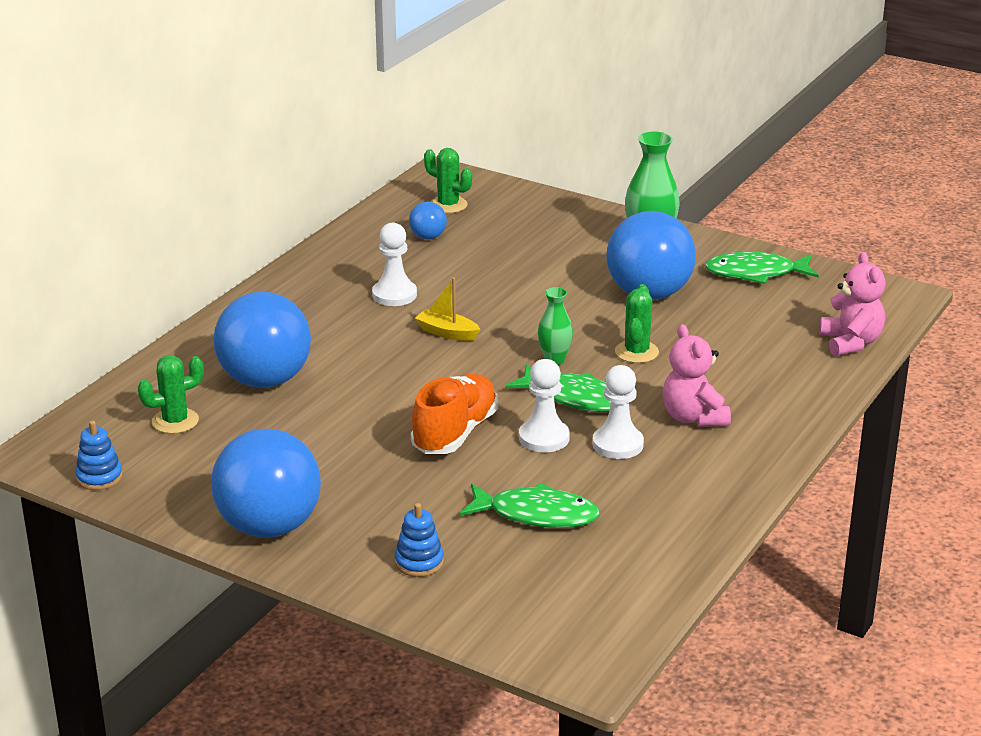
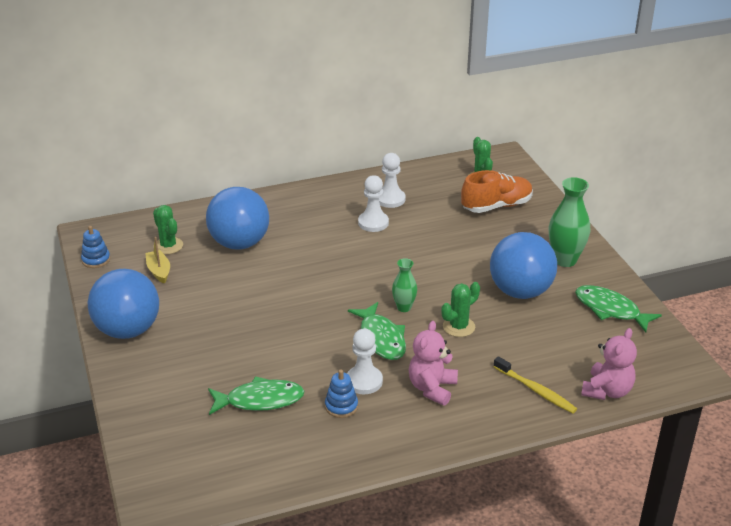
camera: 40 degrees right, 5 degrees up
green cactus [137,355,204,434] -> green cactus turned 45 degrees clockwise [153,205,183,254]
blue stacking toy [395,503,444,577] -> blue stacking toy moved to [325,370,358,418]
blue ball [409,202,447,240] -> none
orange shoe [411,374,498,454] -> orange shoe moved to [461,170,533,213]
yellow boat [415,277,481,341] -> yellow boat moved to [145,237,170,284]
green fish [460,483,600,528] -> green fish turned 60 degrees counterclockwise [208,376,304,415]
white pawn [519,359,570,452] -> white pawn moved to [379,153,406,208]
none -> yellow toothbrush [493,356,577,414]

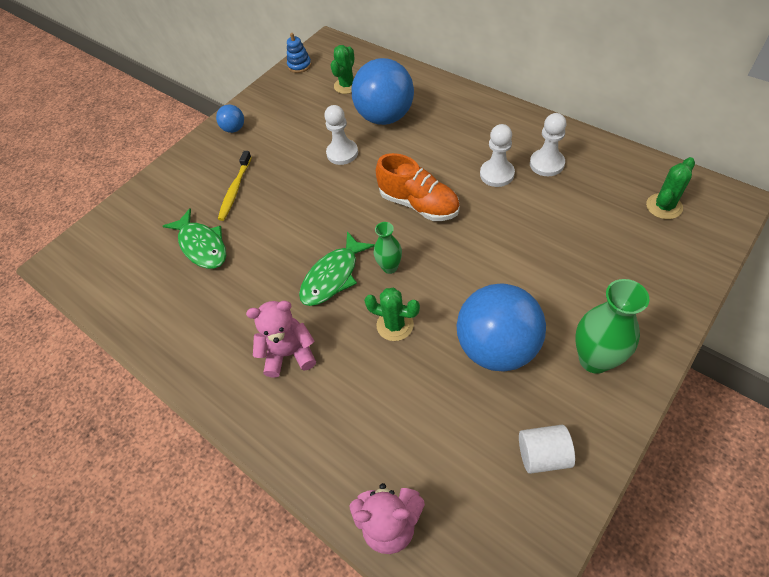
camera: 65 degrees right, 20 degrees up
blue ball [87,269,159,339] -> blue ball [216,105,244,133], size x0.45
yellow boat [145,237,170,284] -> none
blue stacking toy [325,370,358,418] -> none
white pawn [347,328,383,394] -> white pawn moved to [324,105,358,165]
orange shoe [461,170,533,213] -> orange shoe moved to [376,153,460,221]
yellow toothbrush [493,356,577,414] -> yellow toothbrush moved to [218,151,252,221]
green fish [575,285,662,332] -> white cylinder [519,425,575,474]

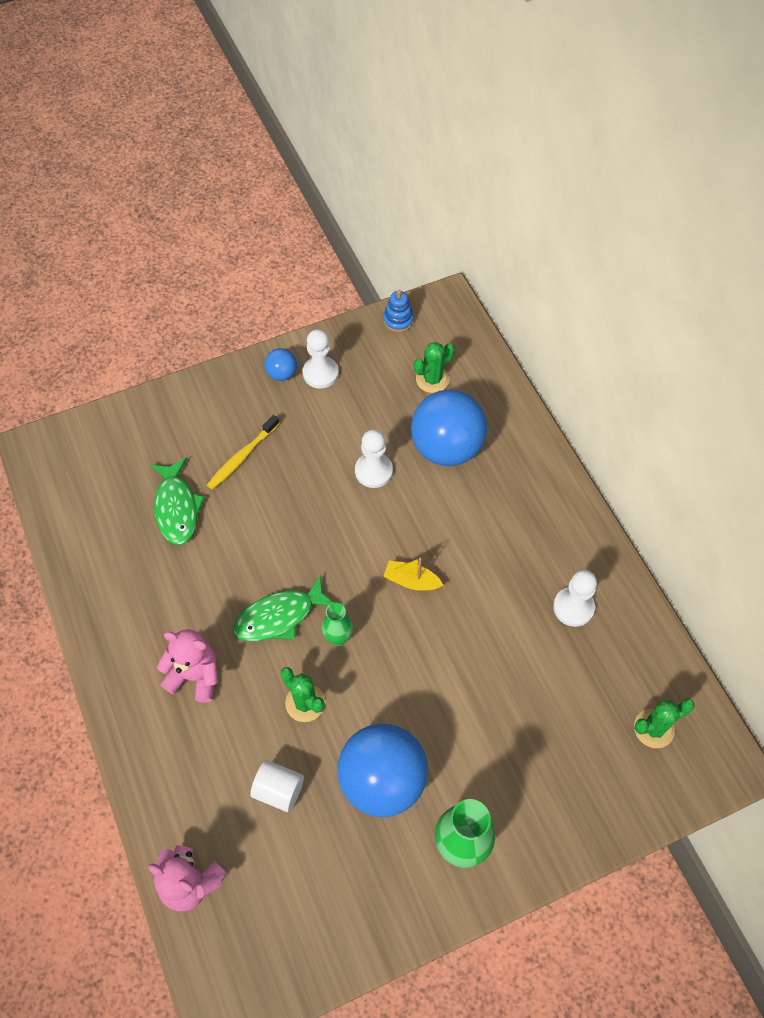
camera: 20 degrees right, 5 degrees up
orange shoe [376,153,460,221] -> yellow boat [383,558,443,591]
white pawn [480,124,515,187] -> white pawn moved to [303,329,339,389]
white cylinder [519,425,575,474] -> white cylinder moved to [250,760,304,812]

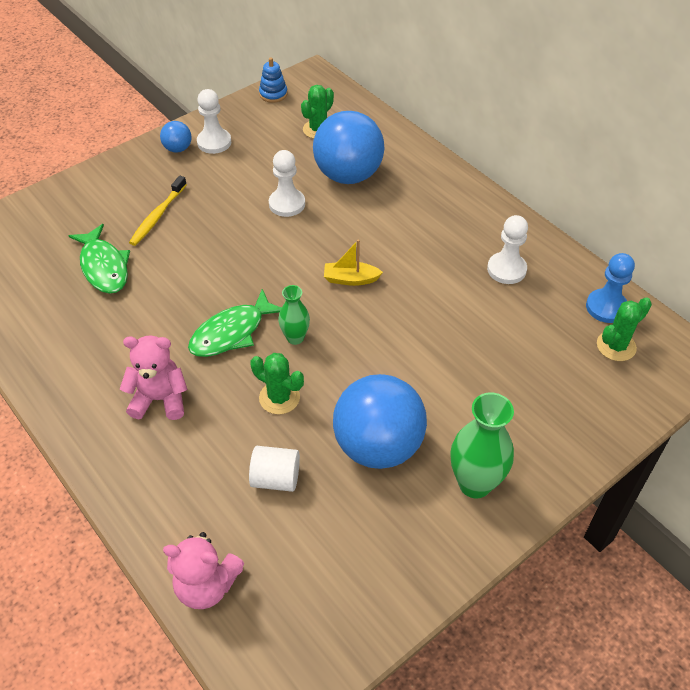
camera: 15 degrees left, 10 degrees down
none -> blue pawn [586,253,635,323]

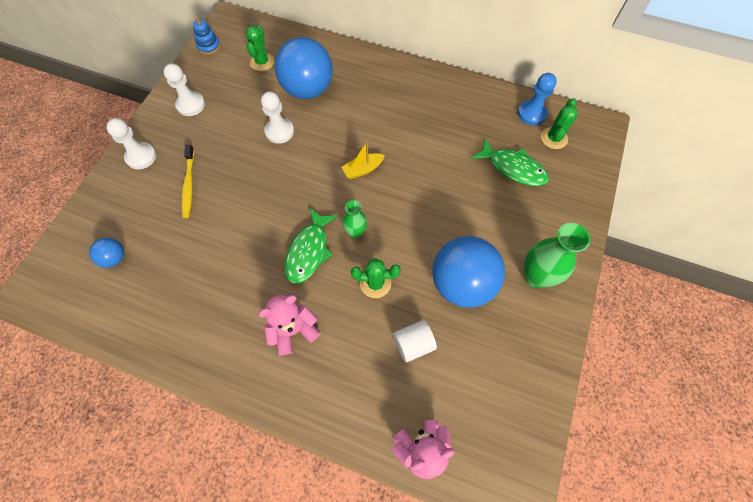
camera: 30 degrees left, 15 degrees up
green fish [68,224,130,294] -> green fish moved to [471,138,549,186]
blue ball [160,121,192,153] -> blue ball moved to [89,238,124,268]
white pawn [487,215,528,284] -> white pawn moved to [106,118,156,170]

